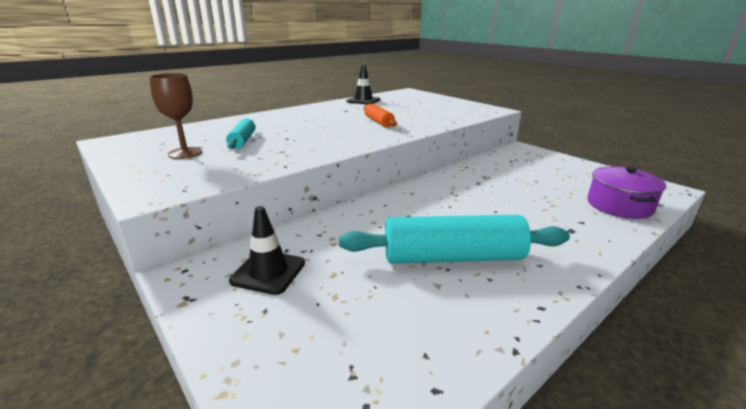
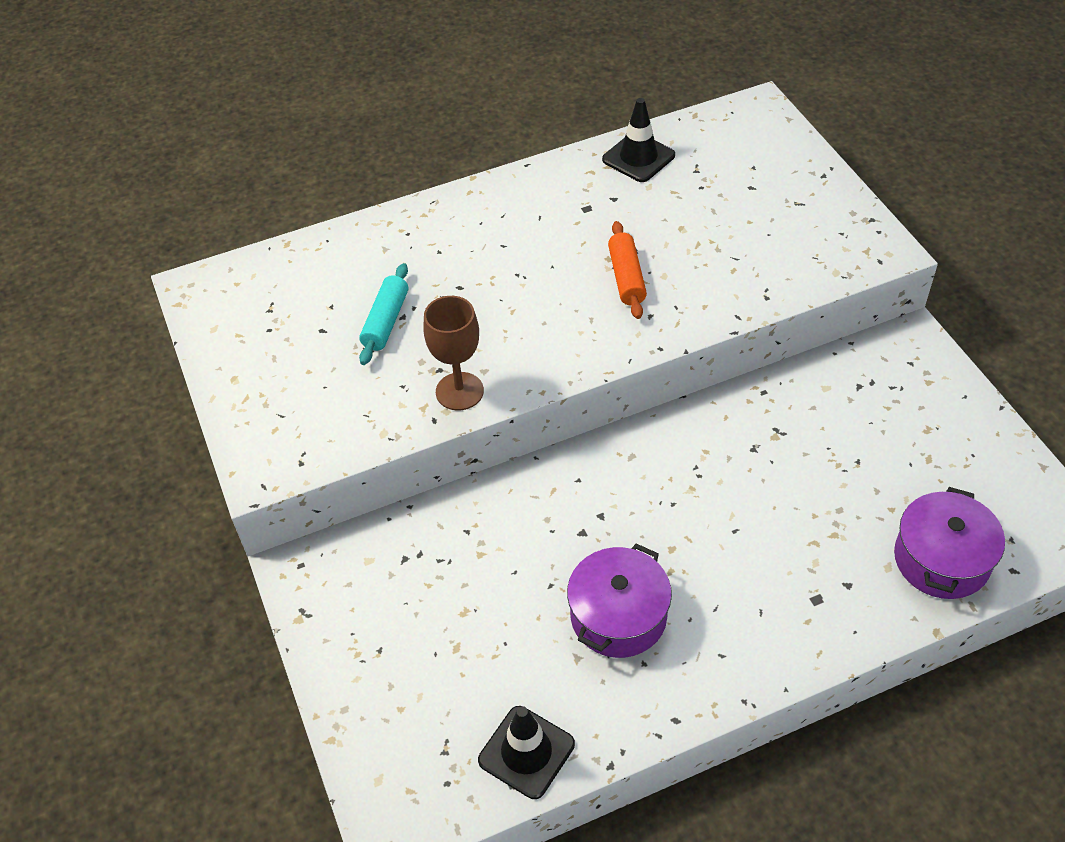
camera: 20 degrees right, 25 degrees up
brown goblet [149,73,202,159] -> brown goblet moved to [423,296,484,410]
black traffic cone [229,206,305,295] -> black traffic cone moved to [478,706,575,799]
turquoise rolling pin [339,215,570,264] -> purple pot [567,543,672,658]

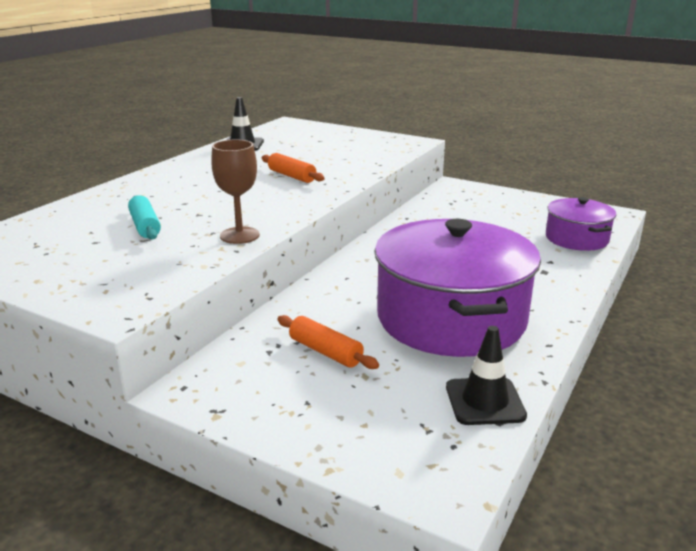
camera: 40 degrees left, 25 degrees down
purple pot [567,543,672,658] -> purple pot [374,219,541,357], size x1.92
none -> orange rolling pin [277,315,379,369]

